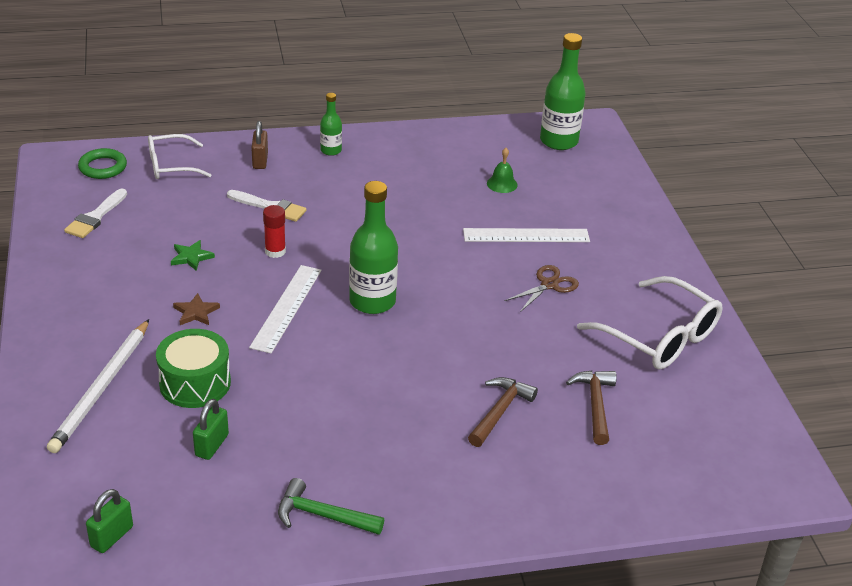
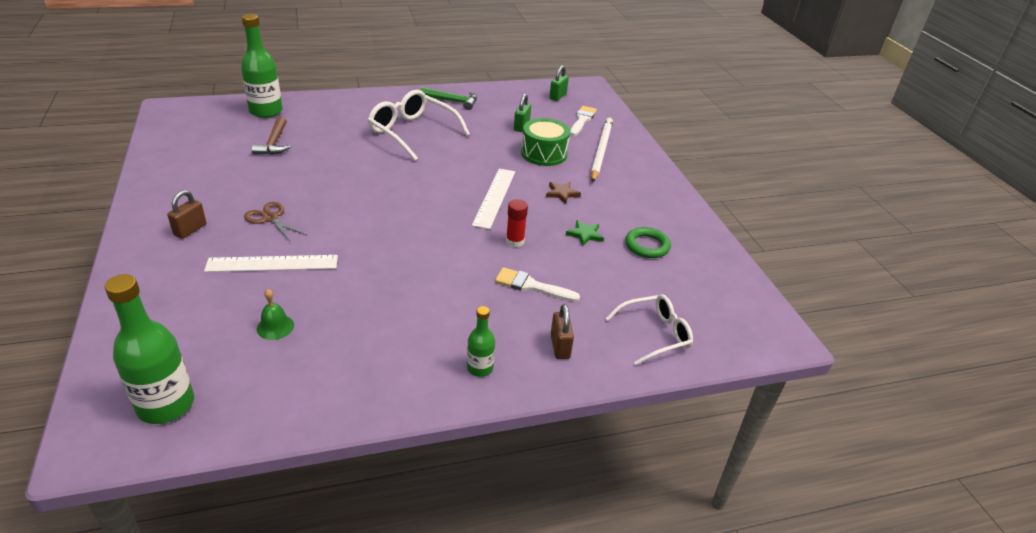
camera: 175 degrees right, 0 degrees up
white brush [64,188,127,238] -> white brush moved to [570,106,597,136]
green ring [78,148,127,179] -> green ring moved to [625,227,671,258]
green bottle [349,181,398,314] -> green bottle moved to [241,14,283,118]
brown hammer [468,377,538,447] -> none
brown scissors [504,265,579,312] -> brown scissors turned 90 degrees clockwise [244,202,307,241]
white glasses [577,276,723,370] -> white glasses moved to [368,90,470,161]
none -> brown padlock [167,190,206,239]

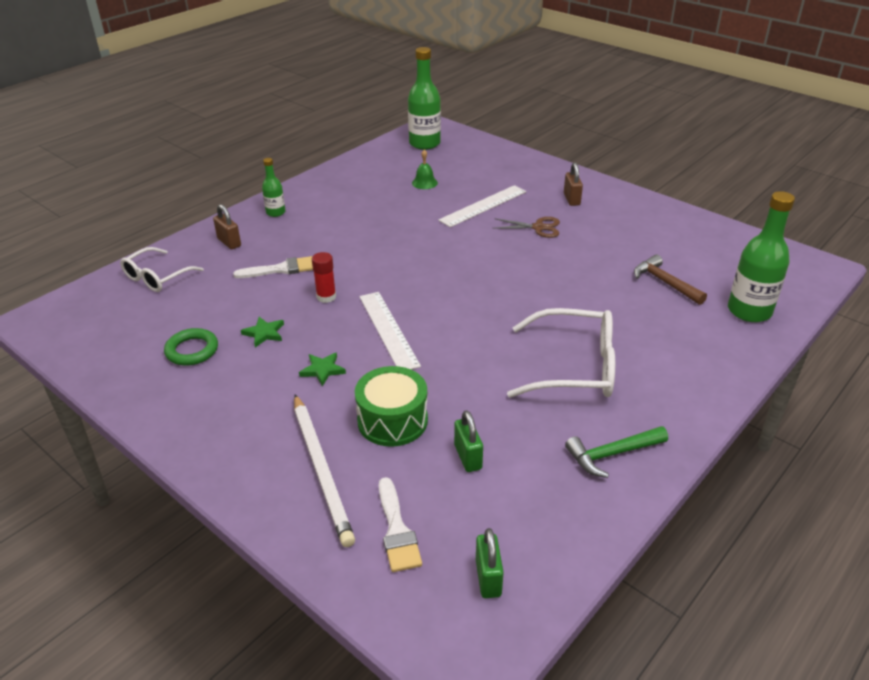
camera: 150 degrees right, 0 degrees up
brown star [546,182,581,204] -> green star [299,352,346,386]

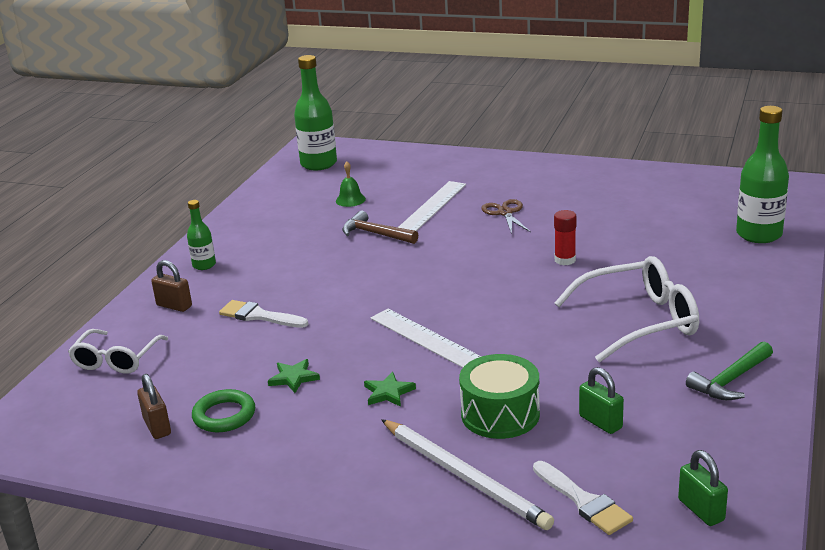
camera: 20 degrees left, 10 degrees down
white brush [233,256,313,278] -> white brush turned 120 degrees counterclockwise [219,300,308,328]
red glue stick [312,252,336,303] -> red glue stick moved to [554,210,577,265]
brown scissors [493,217,560,238] -> brown scissors turned 90 degrees counterclockwise [482,199,531,234]
brown padlock [564,162,583,206] -> brown padlock moved to [137,374,171,439]
brown hammer [634,255,707,305] -> brown hammer moved to [342,211,418,244]

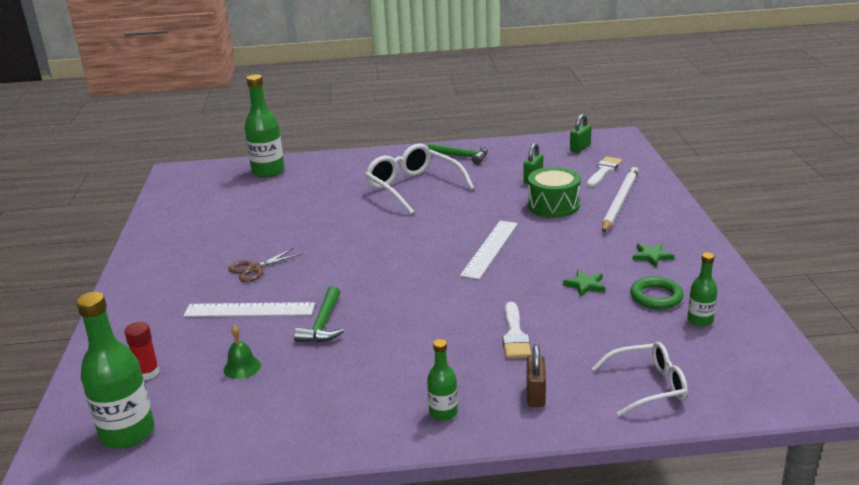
camera: 115 degrees left, 0 degrees up
brown padlock [137,374,171,439] -> green bottle [687,252,718,327]
brown hammer [342,211,418,244] -> green hammer [294,286,344,342]
green star [364,372,416,407] -> green star moved to [632,243,674,267]
red glue stick [554,210,577,265] -> red glue stick moved to [124,322,160,380]

